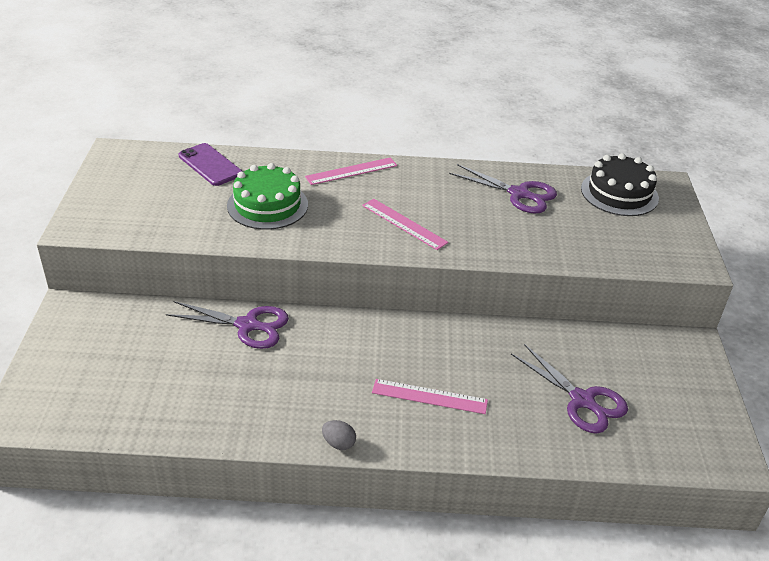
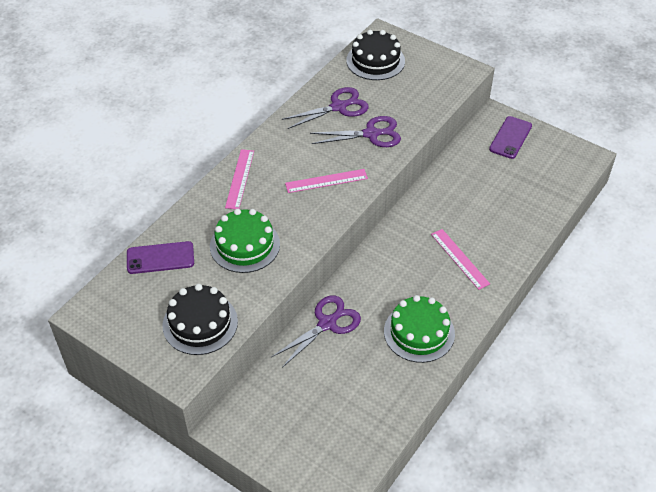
camera: 55 degrees left, 10 degrees up
grey egg [322,420,356,450] -> none
pink ruler [372,379,488,414] -> pink ruler turned 75 degrees counterclockwise [431,229,490,290]
purple scissors [511,344,628,434] -> purple scissors moved to [310,116,401,147]
none -> black cake [162,284,238,355]
none -> green cake [384,295,455,363]
none -> purple phone [489,116,532,159]

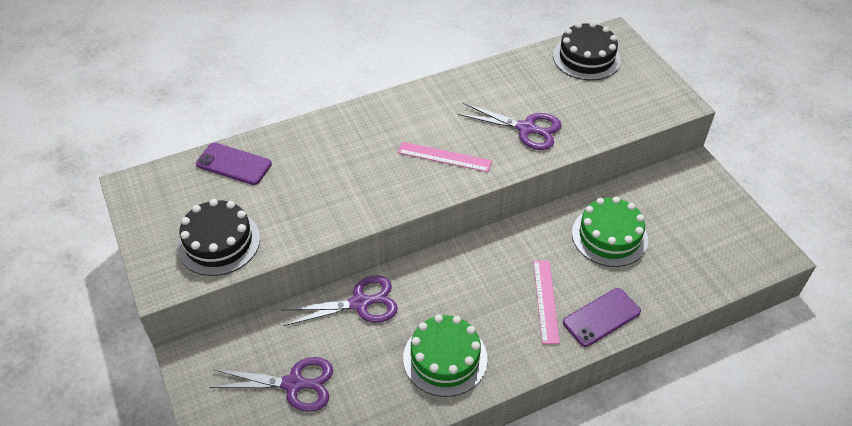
camera: 30 degrees right, 0 degrees up
green cake [210,209,280,273] -> green cake moved to [572,197,648,267]
pink ruler [225,149,254,209] -> none
purple scissors [282,87,369,129] -> purple scissors moved to [209,357,333,412]
purple phone [489,116,532,159] -> purple phone moved to [563,288,641,347]

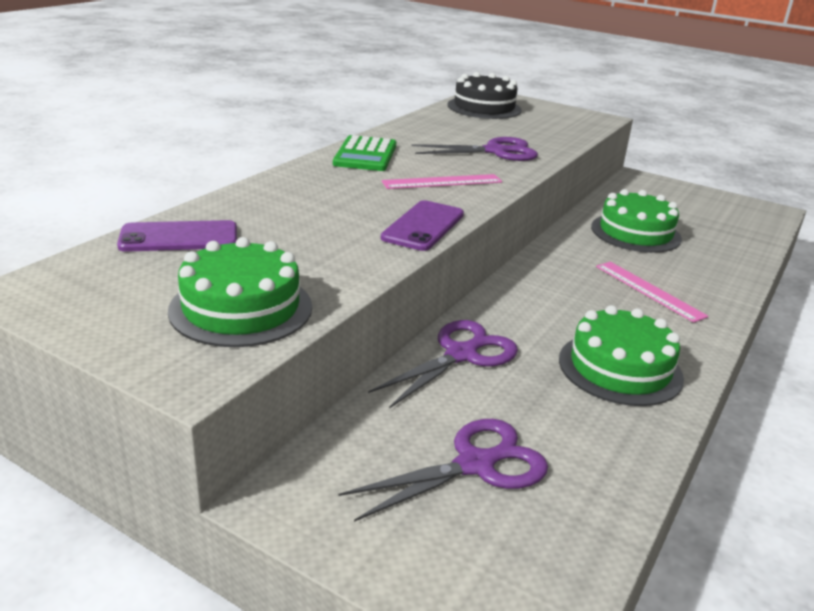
camera: 35 degrees left, 20 degrees down
black cake [177,199,260,276] -> green cake [168,237,312,347]
purple phone [563,288,641,347] -> purple phone moved to [381,200,464,251]
none -> green calculator [333,135,396,171]

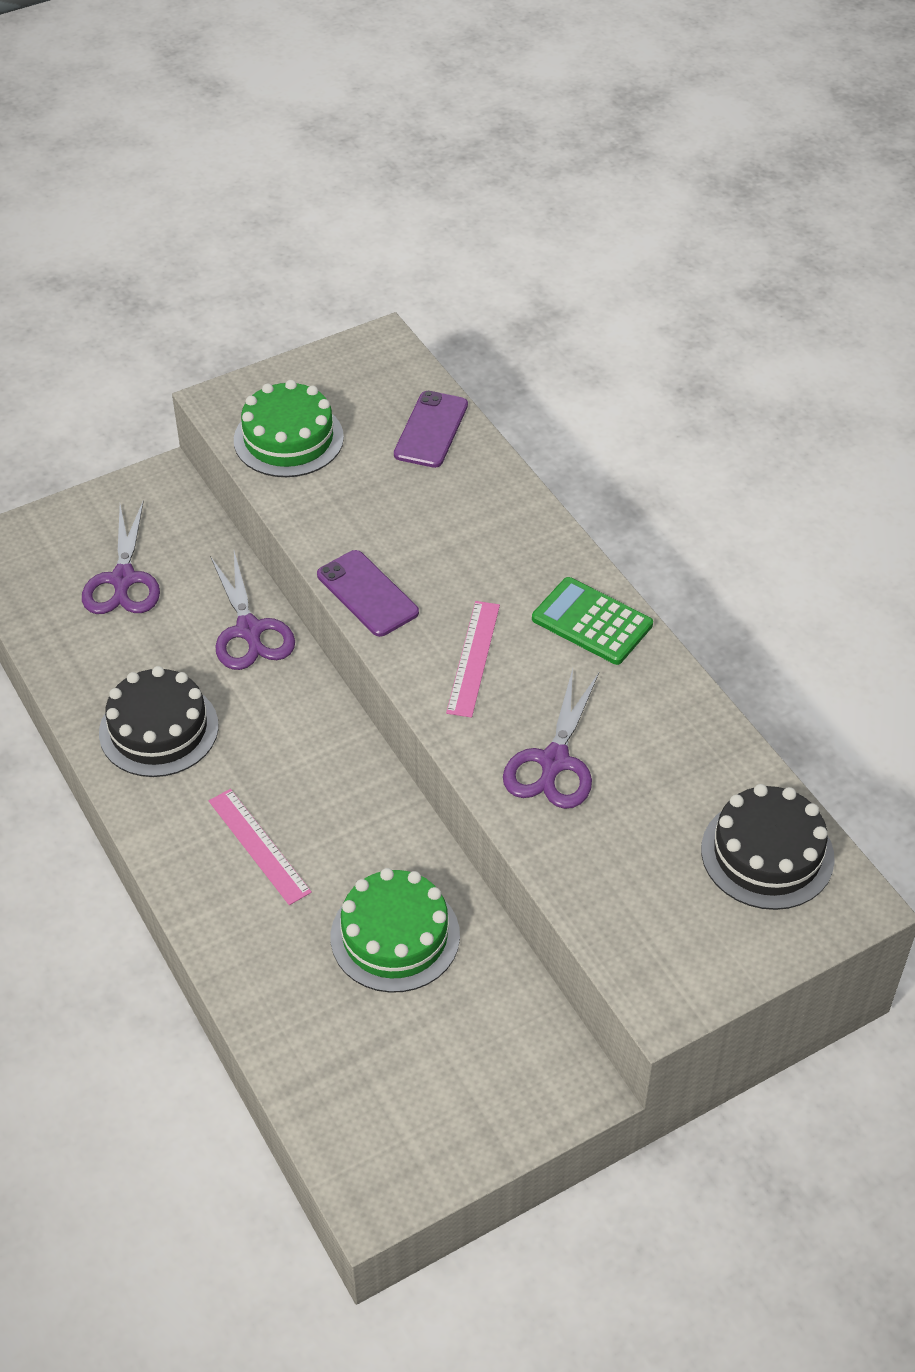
camera: 120 degrees right, 20 degrees up
green cake [559,305,684,406] -> black cake [99,666,219,777]
pink ruler [596,262,709,323] -> pink ruler turned 60 degrees clockwise [209,789,312,905]

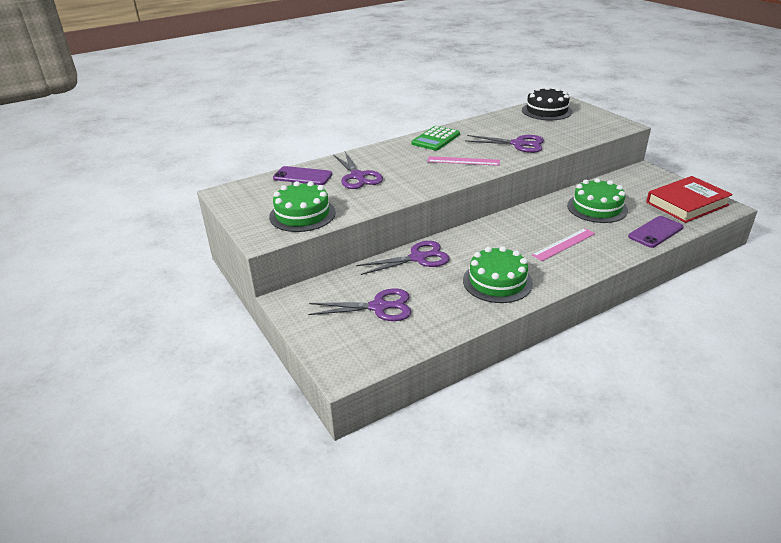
camera: 90 degrees left, 15 degrees down
black cake [99,666,219,777] -> green cake [463,246,533,303]
purple phone [317,550,419,637] -> purple phone moved to [628,216,683,248]
none -> purple scissors [333,152,383,189]
none -> red book [646,176,733,223]

